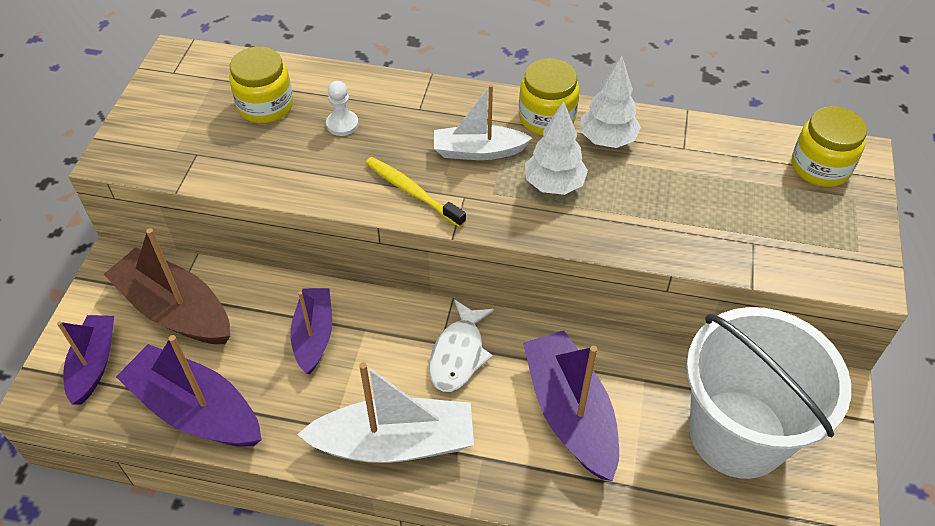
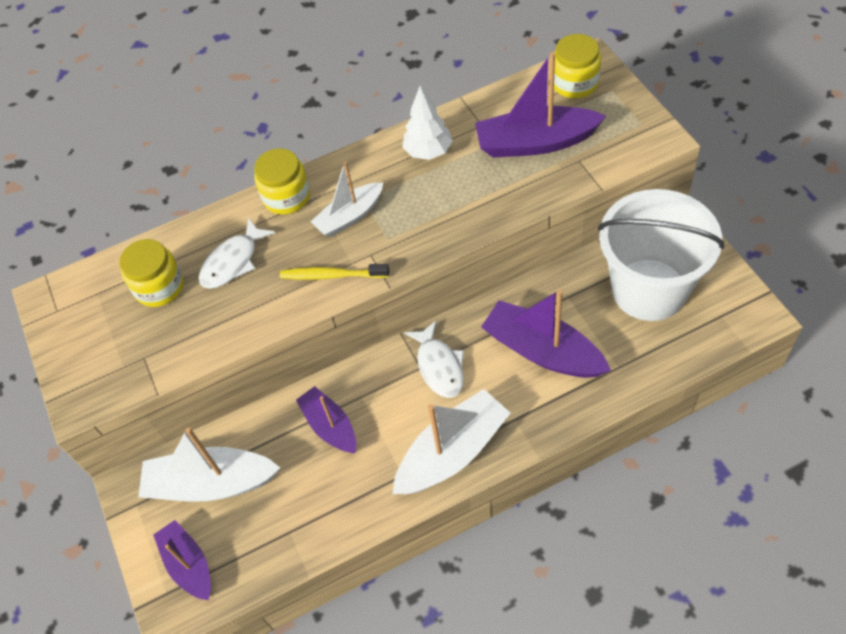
camera: 30 degrees left, 5 degrees up
brown boat [104,228,230,344] -> white boat [138,427,280,502]
purple boat [116,335,262,447] -> purple boat moved to [475,52,606,158]
white pawn [326,81,359,136] -> white fish [199,217,276,289]
yellow jar [519,58,579,135] -> yellow jar moved to [254,148,310,214]
white tree [525,101,588,195] -> none

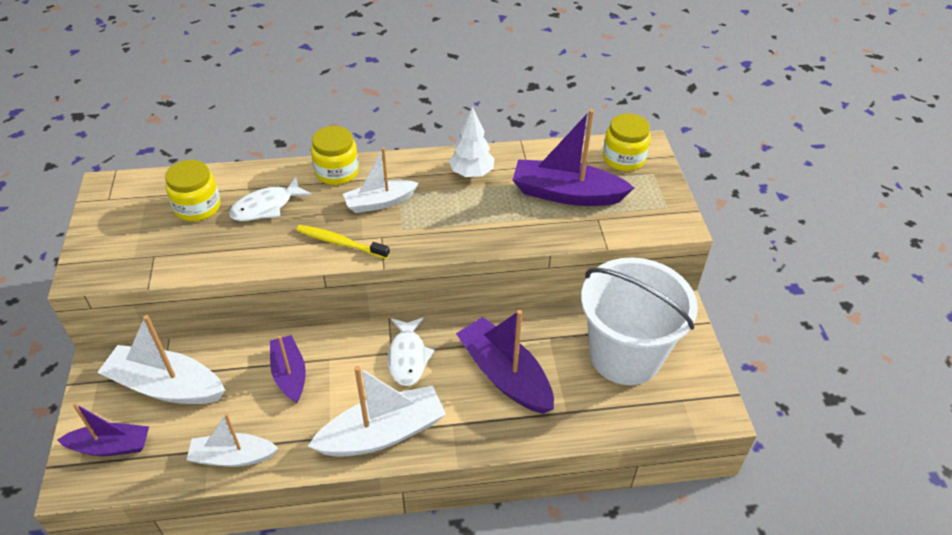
camera: 10 degrees right, 10 degrees down
purple boat [153,520,211,600] -> purple boat turned 105 degrees clockwise [57,403,149,456]
none -> white boat [187,413,278,467]

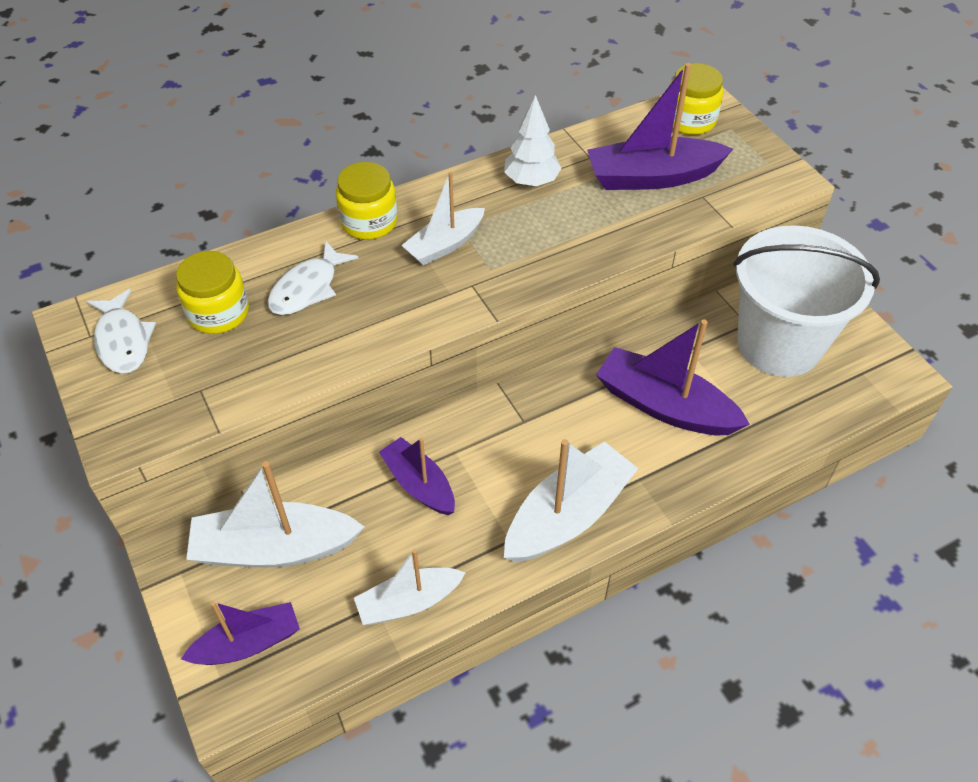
camera: 20 degrees left, 5 degrees up
yellow toothbrush [296,225,390,259] -> none
white fish [388,318,435,386] -> white fish moved to [87,289,156,374]

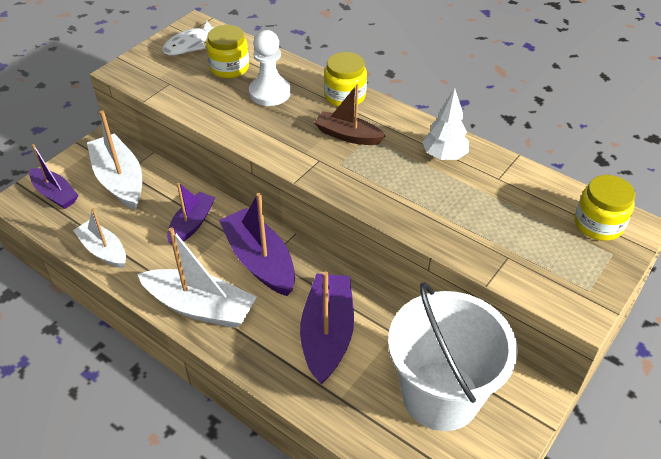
camera: 65 degrees right, 5 degrees down
white fish [268,240,358,315] -> white pawn [249,30,291,106]
white boat [401,172,485,265] -> brown boat [314,84,386,145]
purple boat [587,63,733,190] -> purple boat moved to [219,193,295,296]

